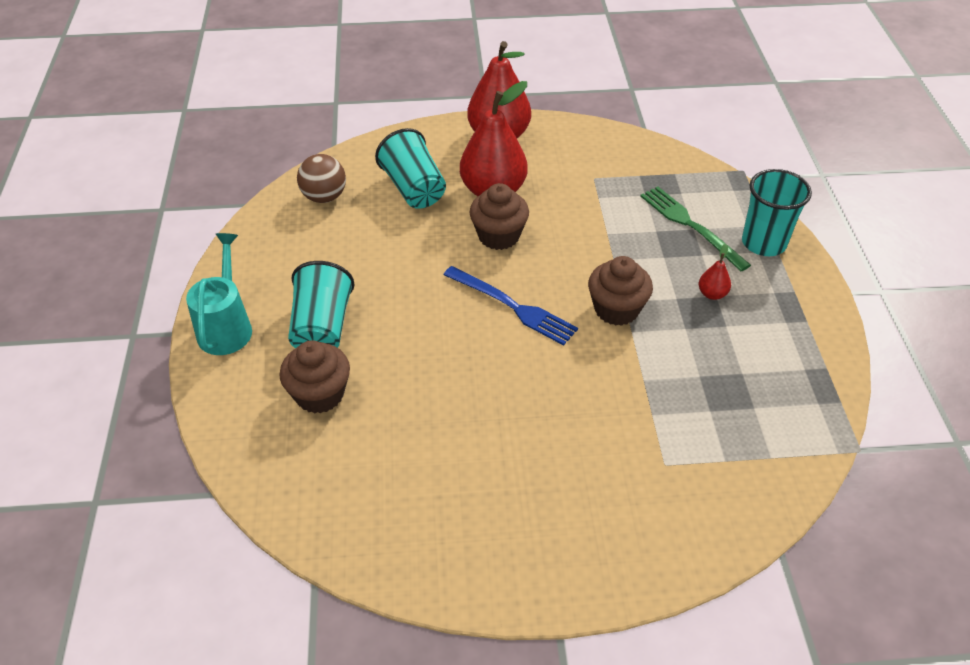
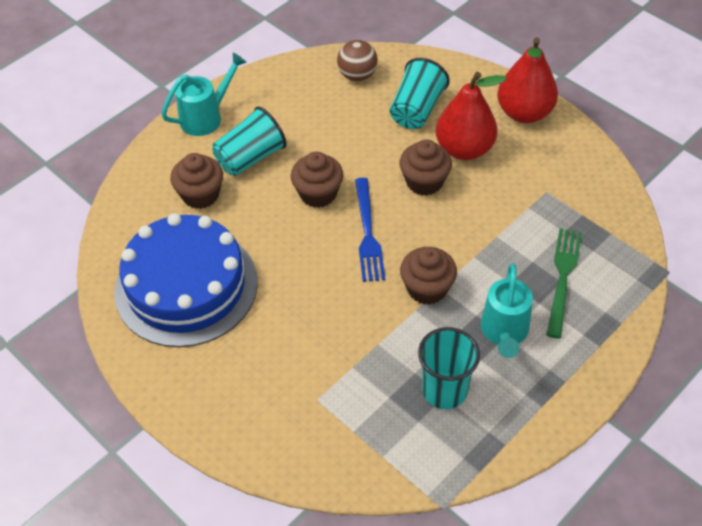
camera: 50 degrees right, 5 degrees up
red pear [699,244,731,300] -> turquoise watering can [481,263,533,358]
turquoise cup [742,169,812,256] -> turquoise cup moved to [418,327,480,409]
none -> blue cake [114,213,258,347]
none -> brown cupcake [291,152,344,208]

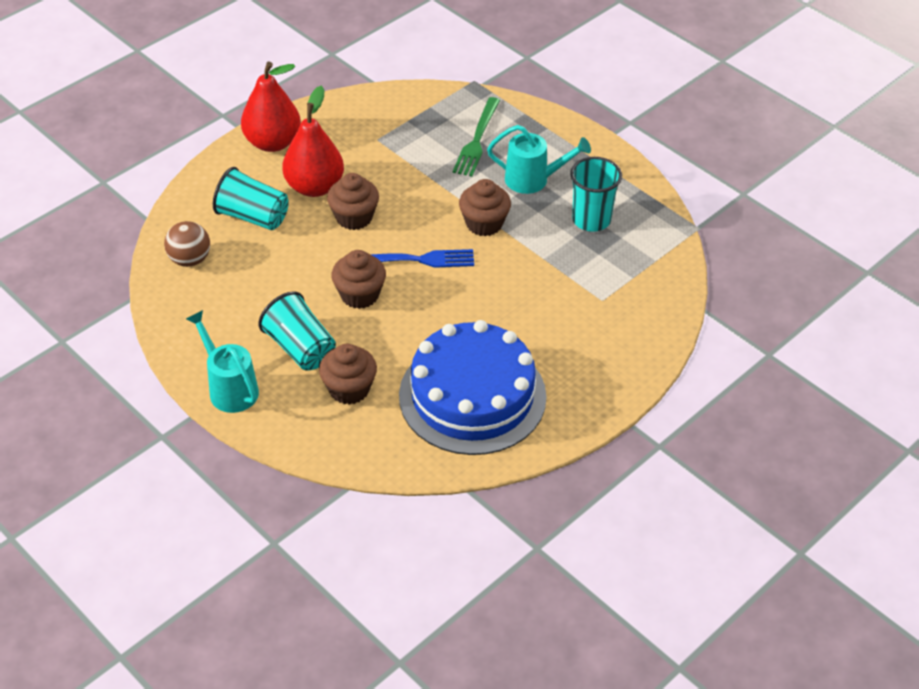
camera: 90 degrees left, 5 degrees down
green fork [546,228,582,339] -> green fork turned 90 degrees counterclockwise [453,97,500,177]

